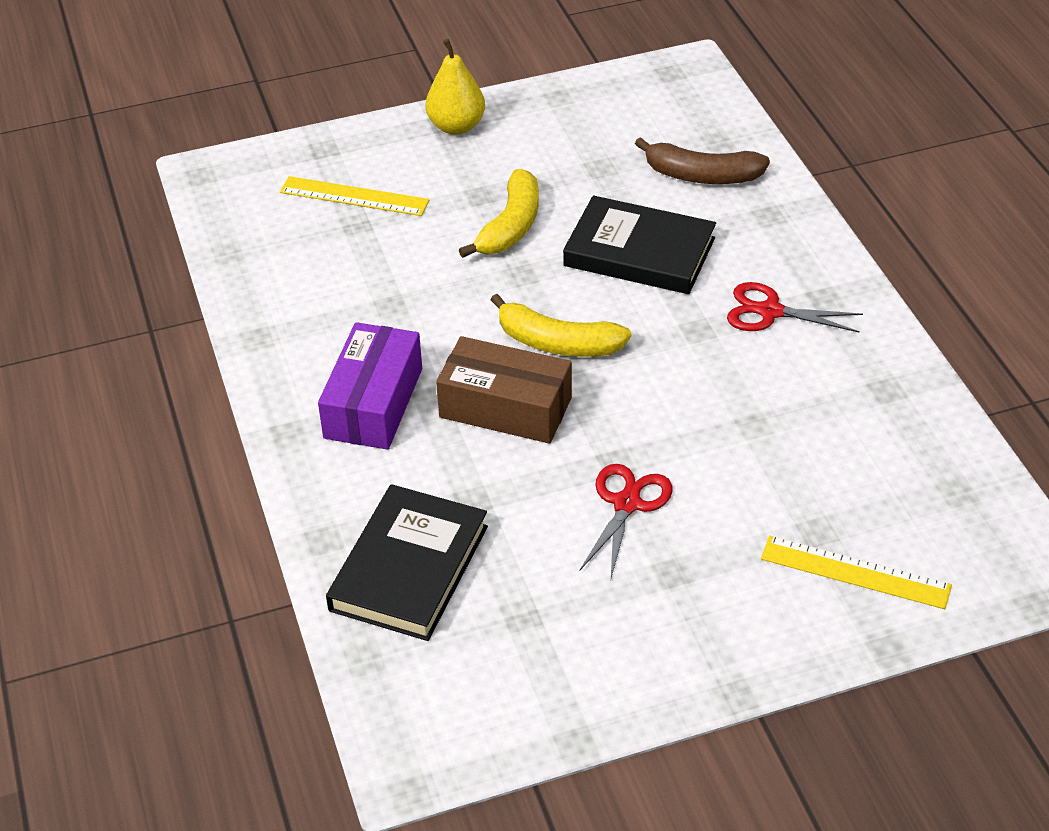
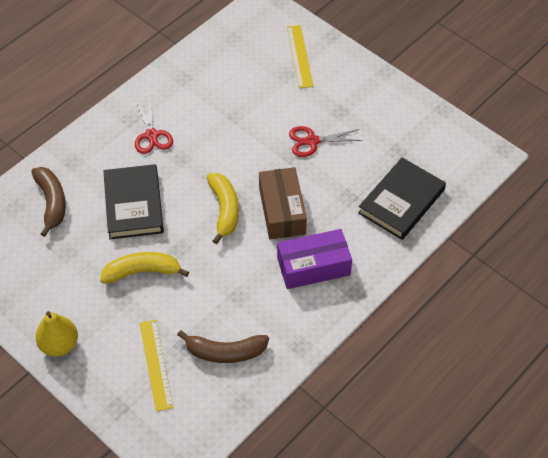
camera: 120 degrees left, 10 degrees up
black book [326,484,488,641] -> black book turned 45 degrees counterclockwise [358,157,446,240]
none -> brown banana [177,330,269,363]

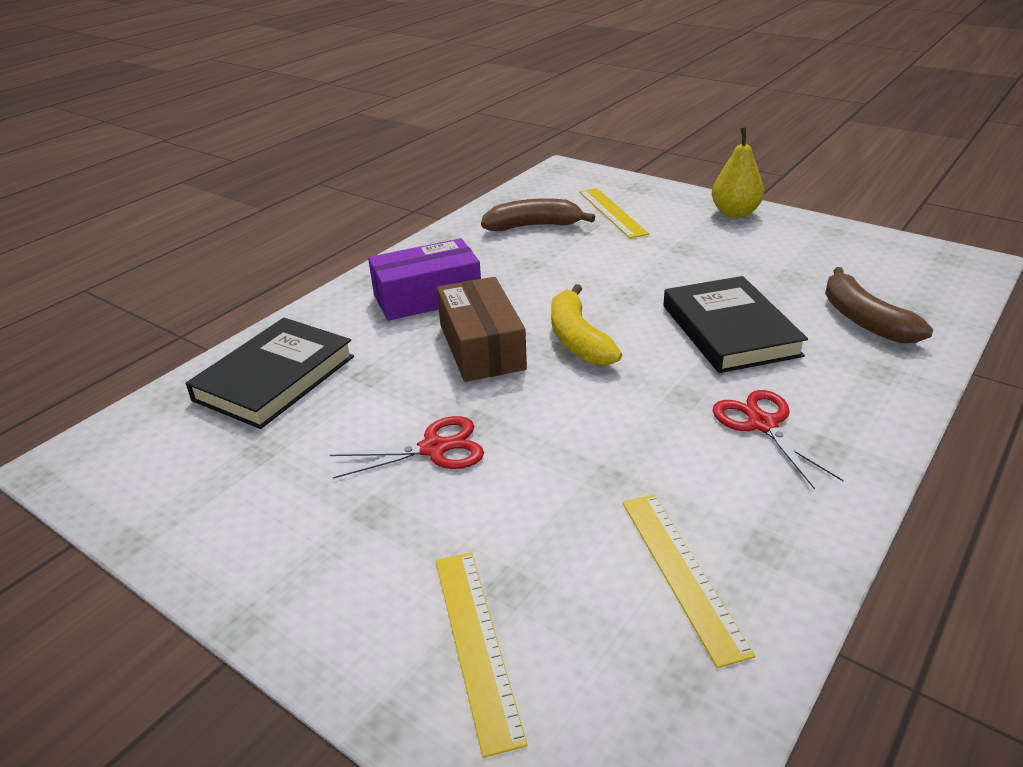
camera: 175 degrees right, 20 degrees down
yellow banana [100,252,189,284] -> none
none -> yellow ruler [622,494,755,668]

